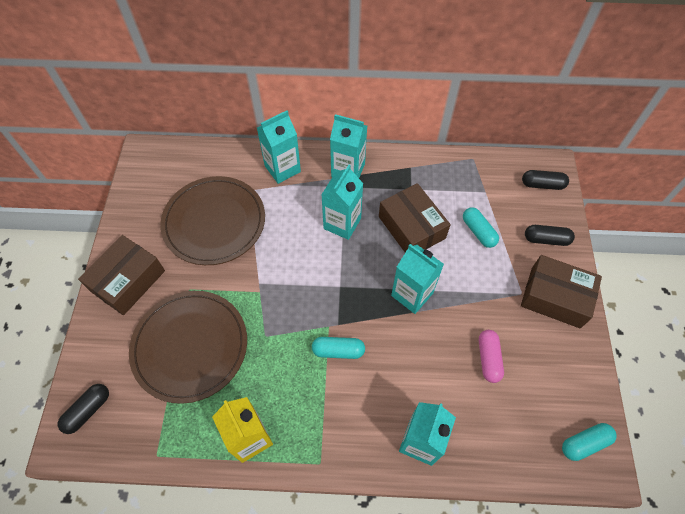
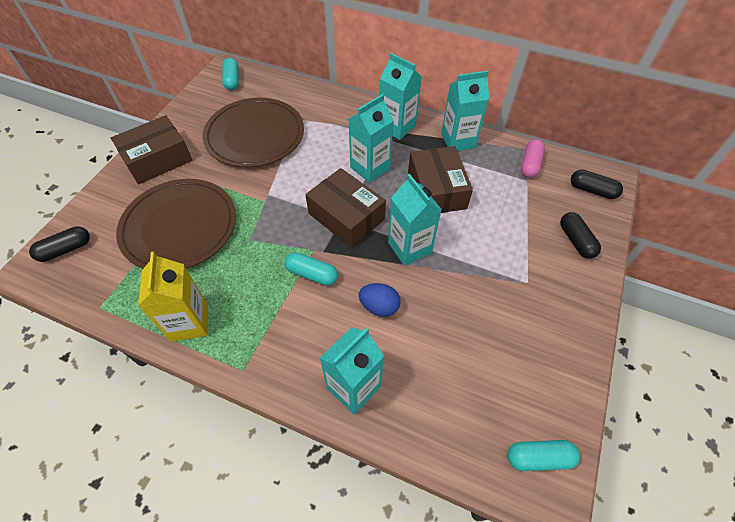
camera: 20 degrees right, 5 degrees down
turquoise carton [257,110,301,184] -> turquoise carton moved to [441,71,489,151]
turquoise capsule [463,207,499,248] -> turquoise capsule moved to [222,58,239,90]
pink capsule [479,330,504,383] -> pink capsule moved to [521,139,545,178]
brown box [521,255,602,328] -> brown box moved to [305,168,386,248]
black capsule [525,225,575,246] -> black capsule turned 45 degrees clockwise [560,212,601,259]
none -> blue egg [359,283,401,317]

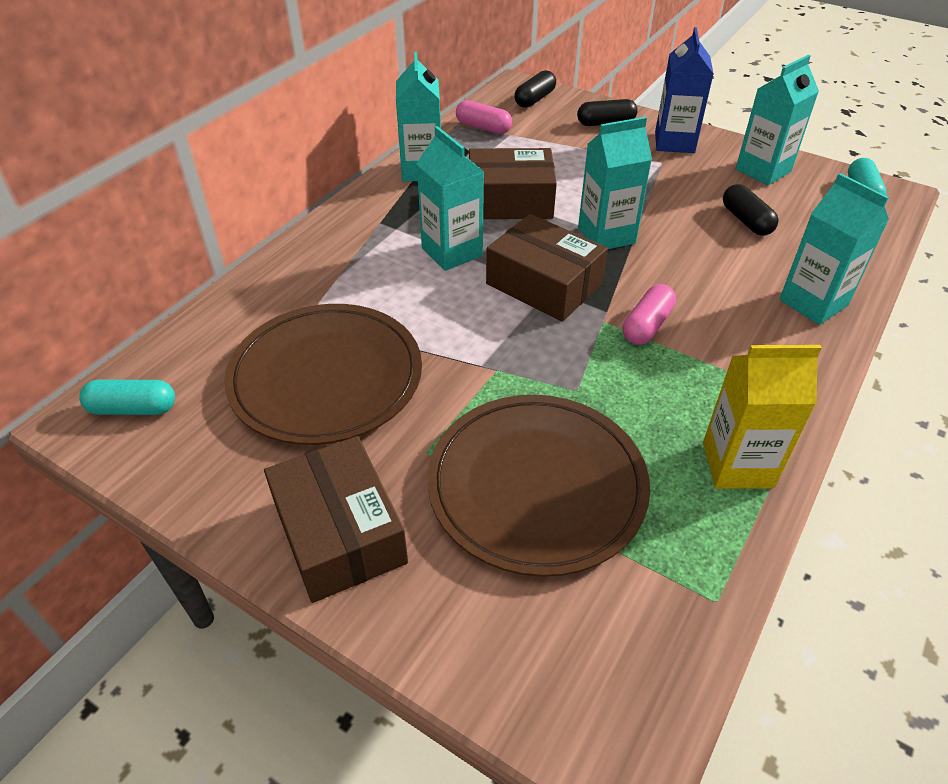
camera: 80 degrees left, 10 degrees down
black capsule [29,226,90,262] -> black capsule moved to [723,184,779,236]
turquoise capsule [285,252,338,286] -> pink capsule [623,284,676,345]
brown box [305,168,386,248] -> brown box turned 75 degrees clockwise [486,214,608,322]
blue egg [359,283,401,317] -> none
turquoise carton [380,53,422,140] -> turquoise carton moved to [736,55,819,185]
none -> blue carton [655,27,714,153]

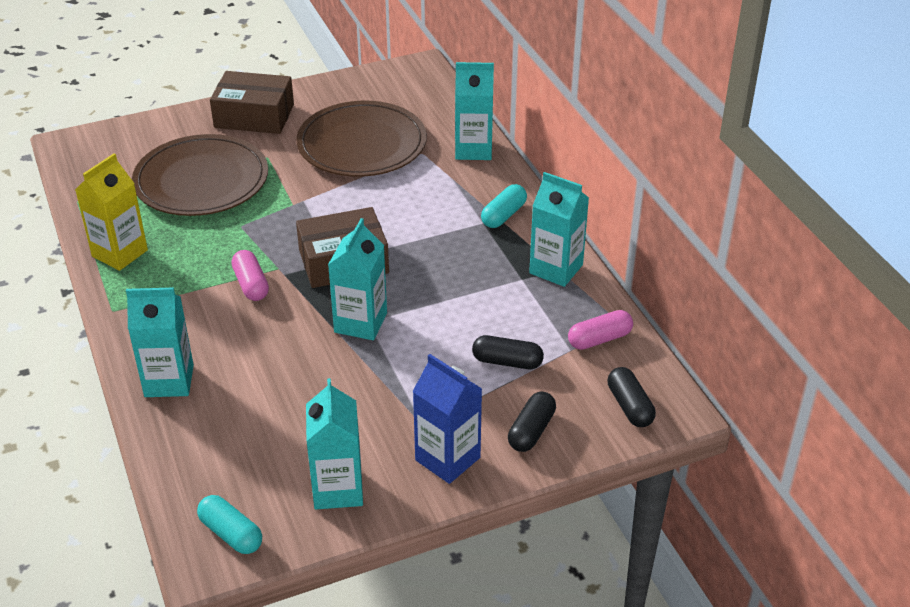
camera: 125 degrees right, 5 degrees down
turquoise capsule [79,380,175,415] -> turquoise capsule moved to [481,184,527,228]
turquoise carton [416,126,484,271] -> turquoise carton moved to [455,62,494,160]
brown box [469,148,557,219] -> none
black capsule [723,184,779,236] -> black capsule moved to [472,335,544,369]

